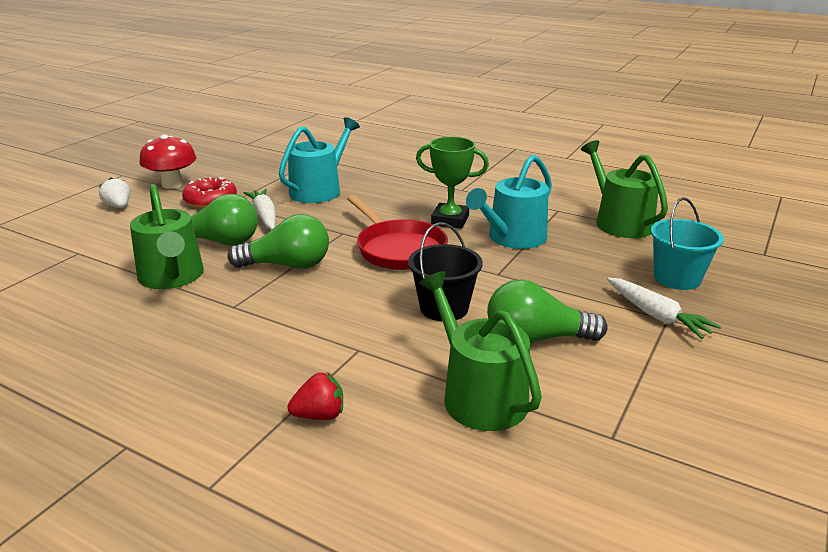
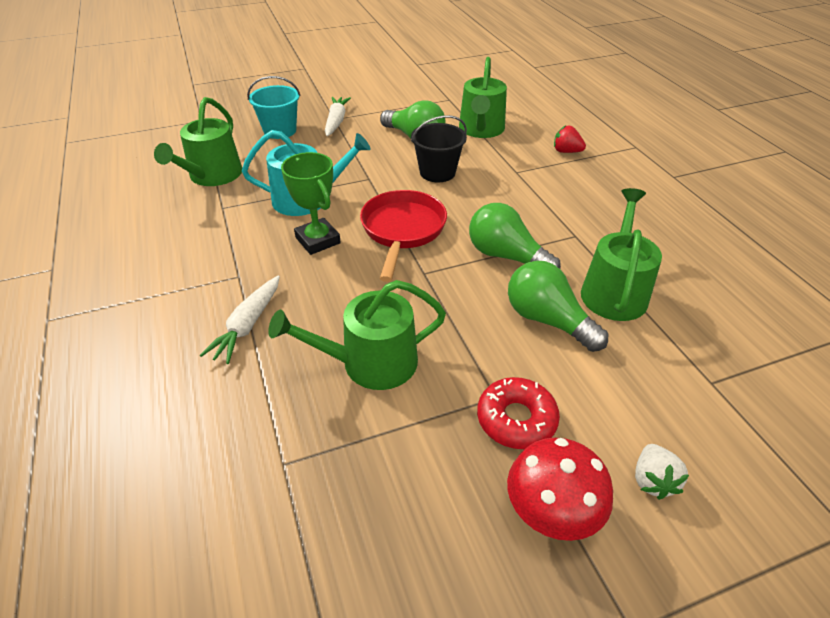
camera: 140 degrees left, 15 degrees up
white carrot [243,189,276,230] -> white carrot moved to [200,276,280,364]
turquoise watering can [279,117,360,203] -> green watering can [268,280,446,390]

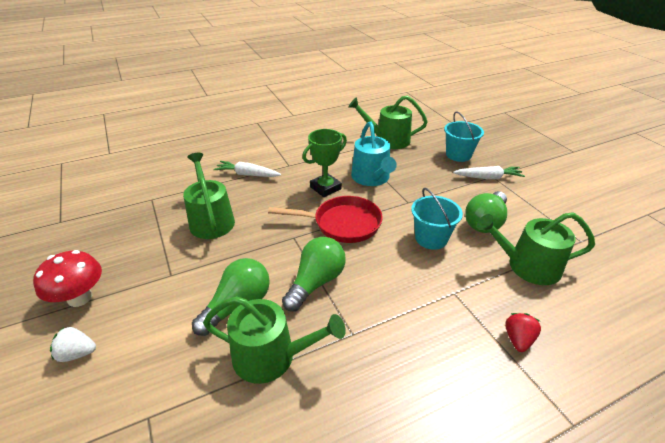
camera: 85 degrees right, 5 degrees down
black bucket [411,115,467,182] -> turquoise bucket [411,188,463,250]
red donut [477,377,560,449] -> none

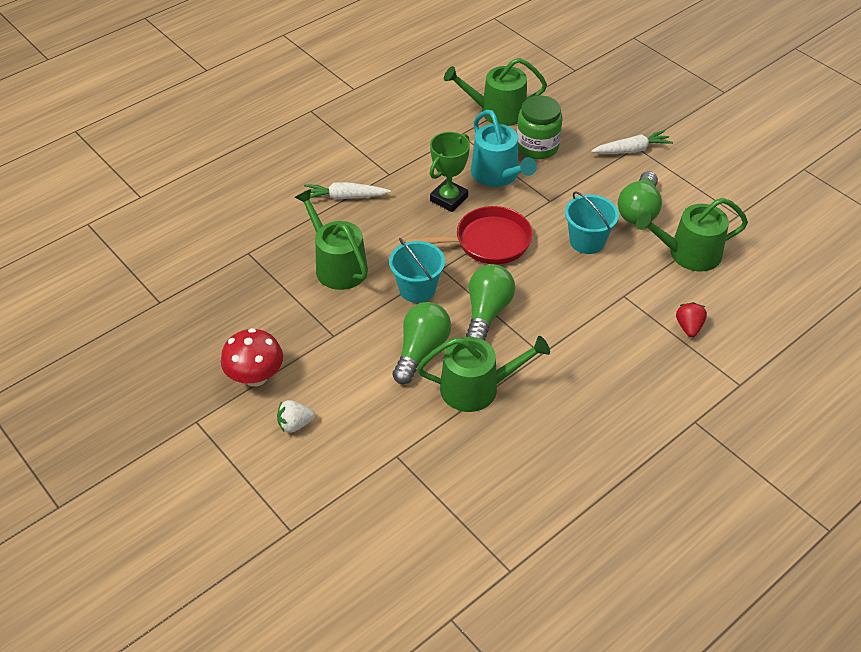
camera: 15 degrees left, 10 degrees up
turquoise bucket [444,111,484,162] -> turquoise bucket moved to [389,238,445,303]
none -> green jar [517,96,563,159]

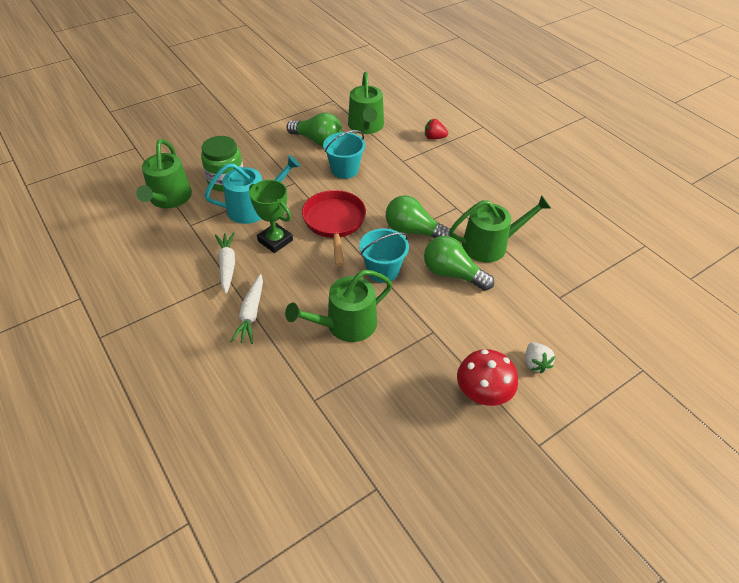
camera: 85 degrees left, 0 degrees up
green watering can [417,336,550,412] -> green watering can turned 75 degrees clockwise [450,195,551,263]
white carrot [591,130,673,154] -> white carrot moved to [215,232,235,294]

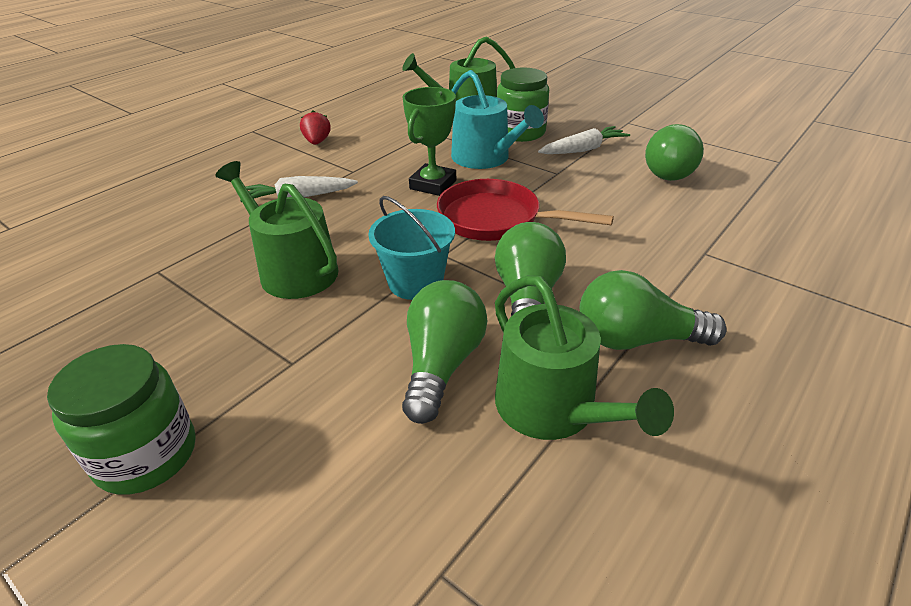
camera: 75 degrees right, 10 degrees down
white carrot [215,232,235,294] -> white carrot moved to [538,126,630,154]
red pan [302,190,366,266] -> red pan turned 135 degrees counterclockwise [437,179,614,241]
turquoise bucket [323,130,365,179] -> none
green watering can [348,72,384,134] -> none
red strawberry [425,119,448,140] -> red strawberry moved to [300,110,331,145]
red mushroom [457,349,518,406] -> green jar [47,344,196,495]
white strawberry [525,342,555,374] -> none
none -> green light bulb [580,270,726,350]

